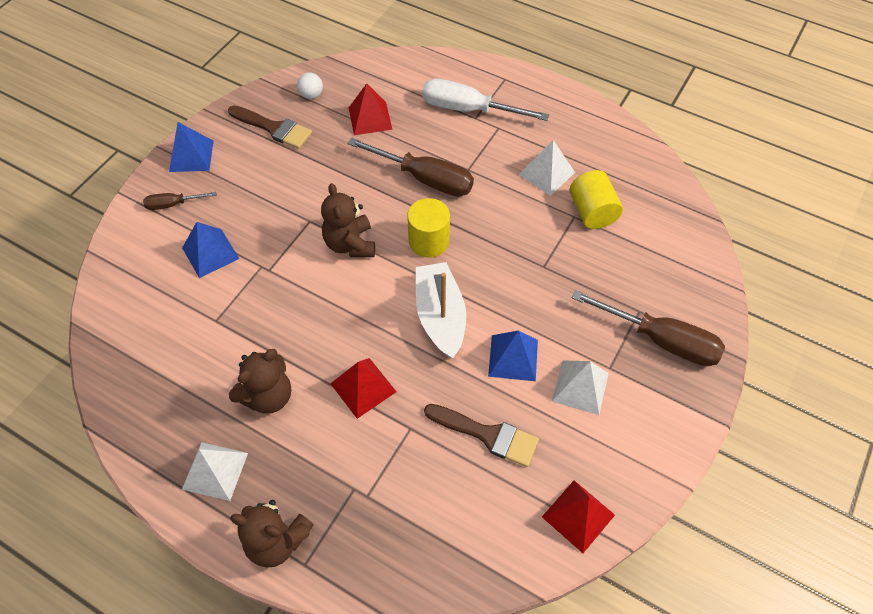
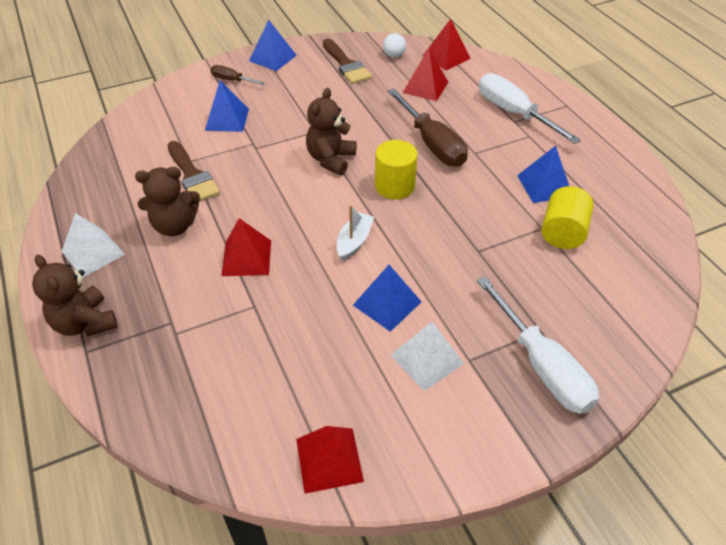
camera: 35 degrees right, 10 degrees down
white boat [416,262,466,359] -> white boat [336,205,374,261], size x0.59
brown brush [424,404,539,467] -> brown brush moved to [167,141,220,202]
white pyramid [519,140,575,196] -> blue pyramid [517,146,569,203]
brown screwdriver [572,290,725,366] -> white screwdriver [477,276,599,414]
none -> red pyramid [423,19,471,70]

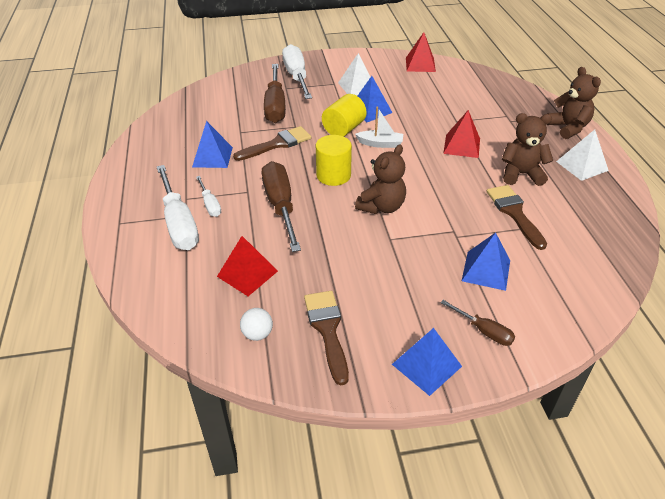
camera: 165 degrees left, 5 degrees down
white boat [336,205,374,261] -> white boat turned 120 degrees counterclockwise [355,107,403,148]
red pyramid [423,19,471,70] -> none
yellow cylinder [541,186,594,249] -> yellow cylinder moved to [322,94,367,136]
none -> white screwdriver [196,176,221,217]
none -> brown brush [233,126,311,161]
none -> brown screwdriver [264,64,286,123]

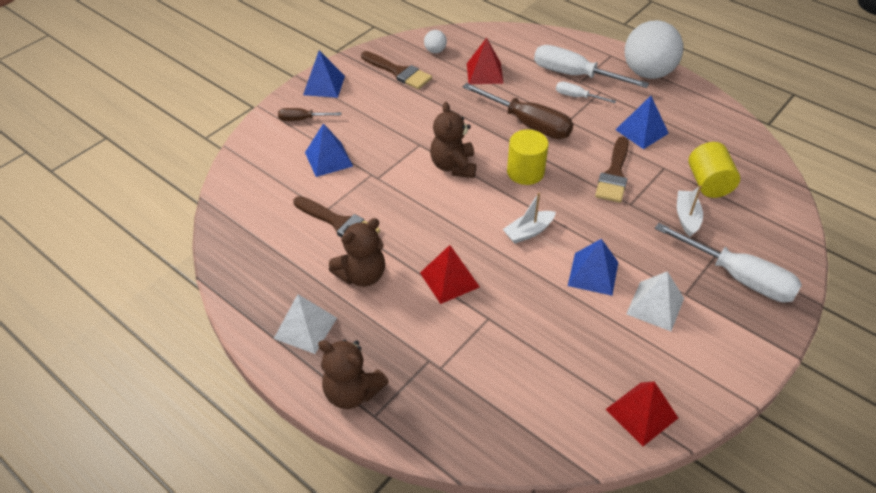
camera: 140 degrees right, 5 degrees up
brown screwdriver [264,64,286,123] -> white boat [677,185,703,237]
yellow cylinder [322,94,367,136] -> yellow cylinder moved to [689,142,740,198]
none -> white ball [625,20,683,79]

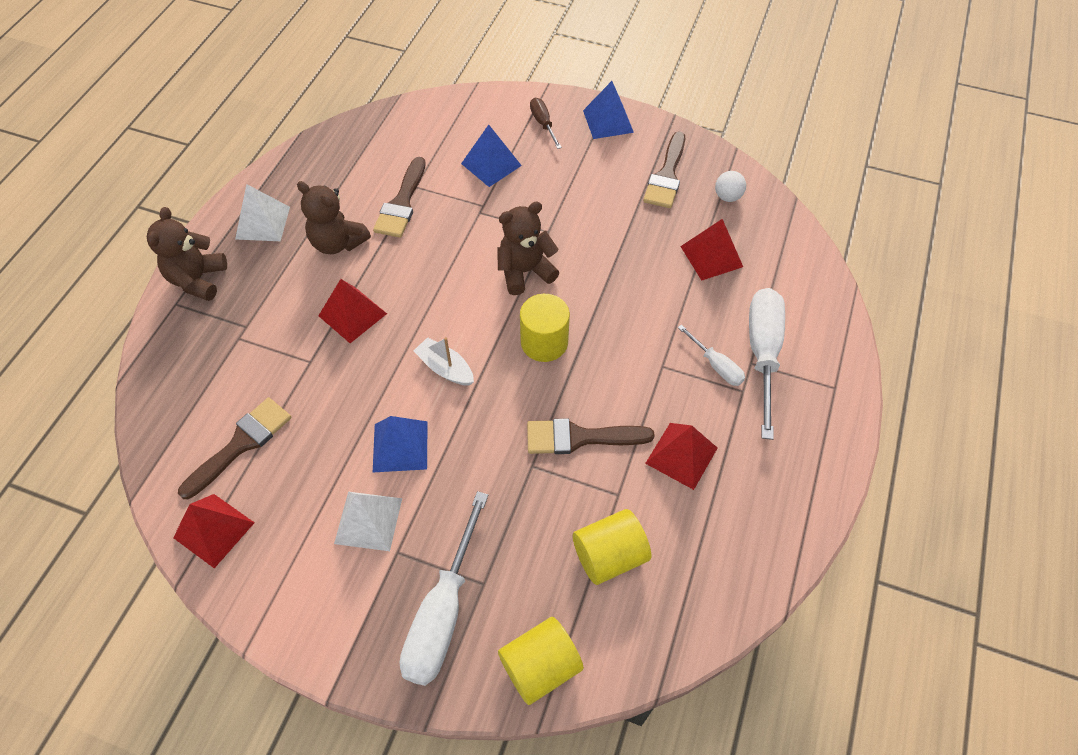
camera: 70 degrees right, 10 degrees up
brown screwdriver [462,83,573,139] -> none
white screwdriver [556,82,616,103] -> white screwdriver turned 135 degrees clockwise [678,324,745,386]
blue pyramid [615,96,669,149] -> red pyramid [645,423,718,490]
white ball [625,20,683,79] -> none
white boat [677,185,703,237] -> none
none -> brown brush [178,397,291,499]
none -> yellow cylinder [498,617,584,705]

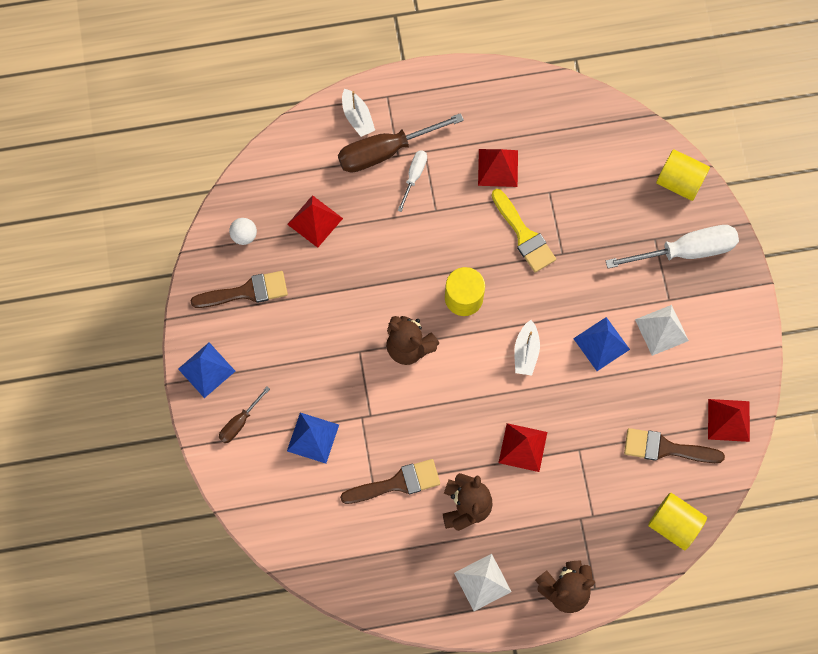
camera: 120 degrees left, 15 degrees up
brown brush [527,418,655,454] -> yellow brush [491,189,556,272]
yellow cylinder [573,509,651,585] -> yellow cylinder moved to [648,493,707,550]
white screwdriver [749,288,785,440] -> brown screwdriver [338,113,464,173]
none -> white boat [342,89,375,137]

